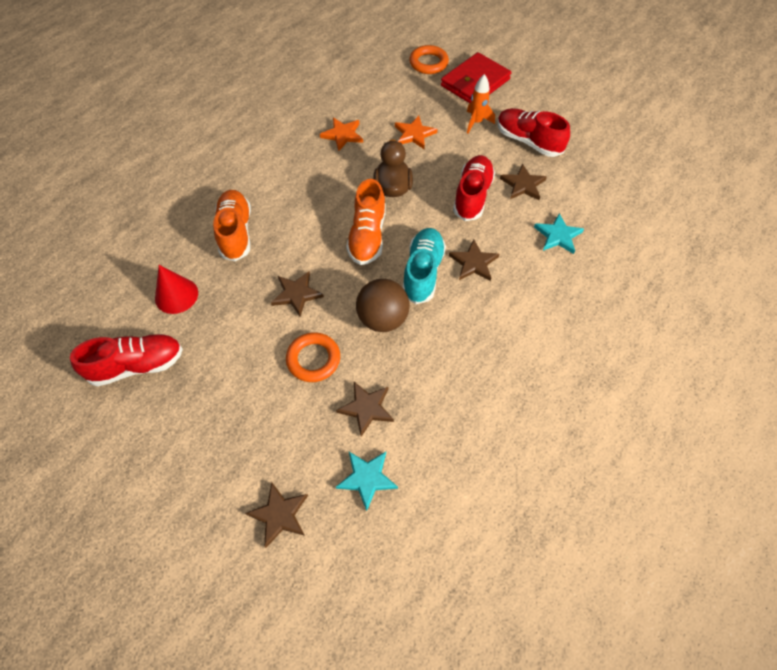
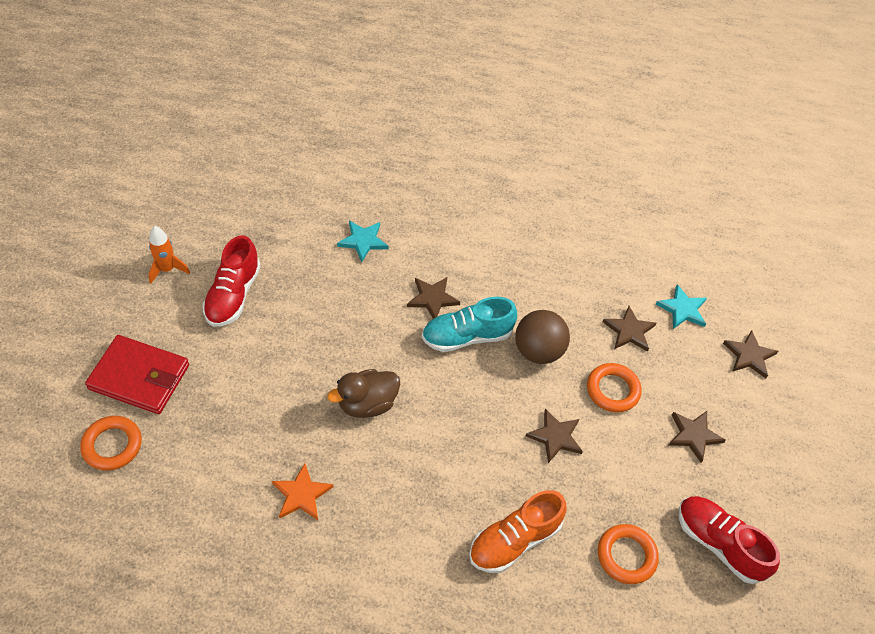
camera: 120 degrees left, 5 degrees down
red cone [155,265,198,314] -> orange ring [598,524,659,584]
orange shoe [346,179,386,265] -> none
orange star [395,116,438,149] -> none
red shoe [453,155,495,221] -> none
orange rocket [467,74,495,133] -> orange rocket moved to [148,226,190,284]
brown star [500,164,547,200] -> brown star moved to [669,411,726,463]

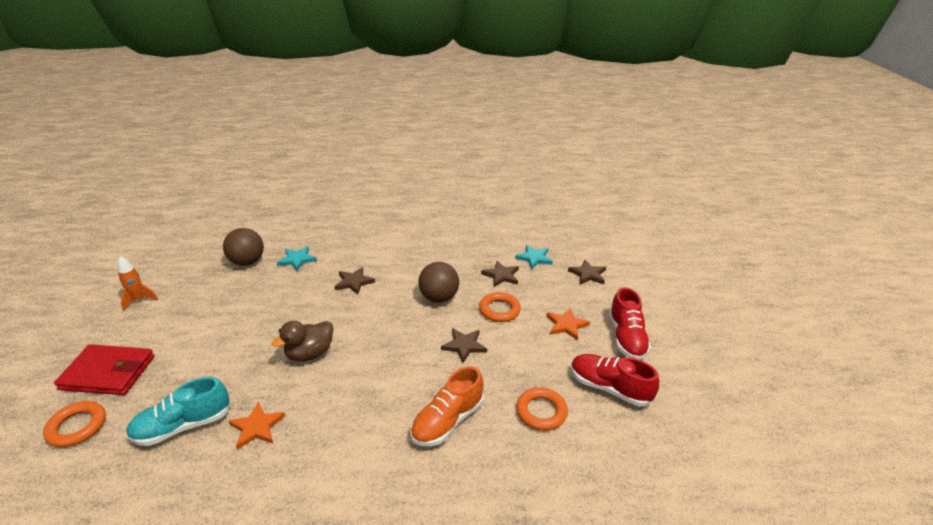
camera: 10 degrees left, 20 degrees down
red shoe [202,235,261,327] -> red shoe moved to [609,287,651,360]
turquoise shoe [422,297,517,352] -> turquoise shoe moved to [126,377,231,446]
brown star [669,411,726,463] -> orange star [546,308,590,341]
none -> brown ball [223,228,264,266]

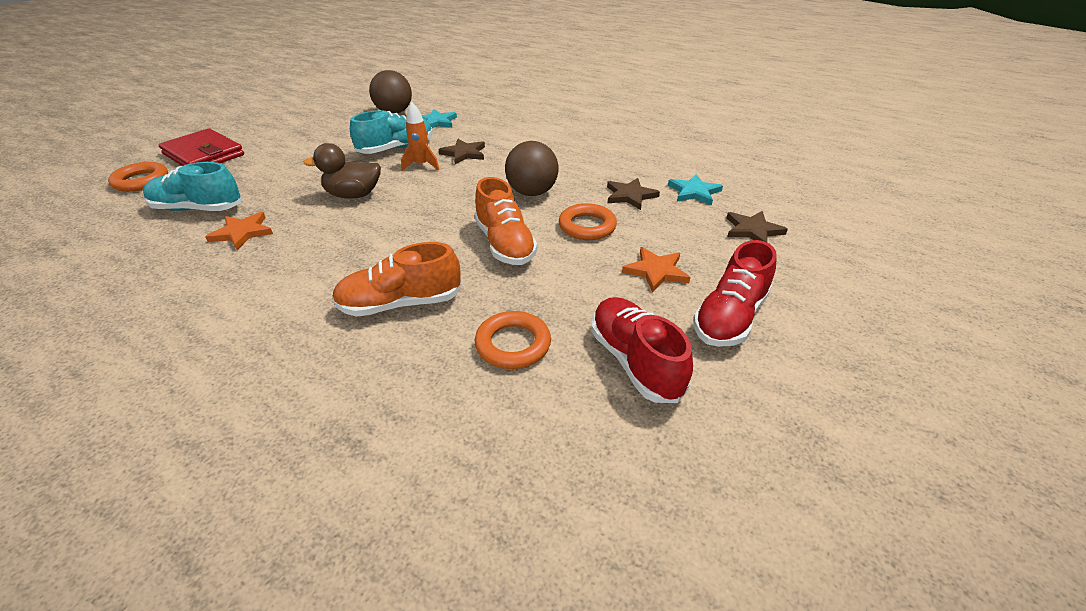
camera: 35 degrees right, 5 degrees up
orange rocket [118,256,158,311] -> orange rocket moved to [401,102,439,171]
brown star [441,328,487,363] -> orange shoe [474,177,537,265]
none -> turquoise shoe [350,110,433,154]

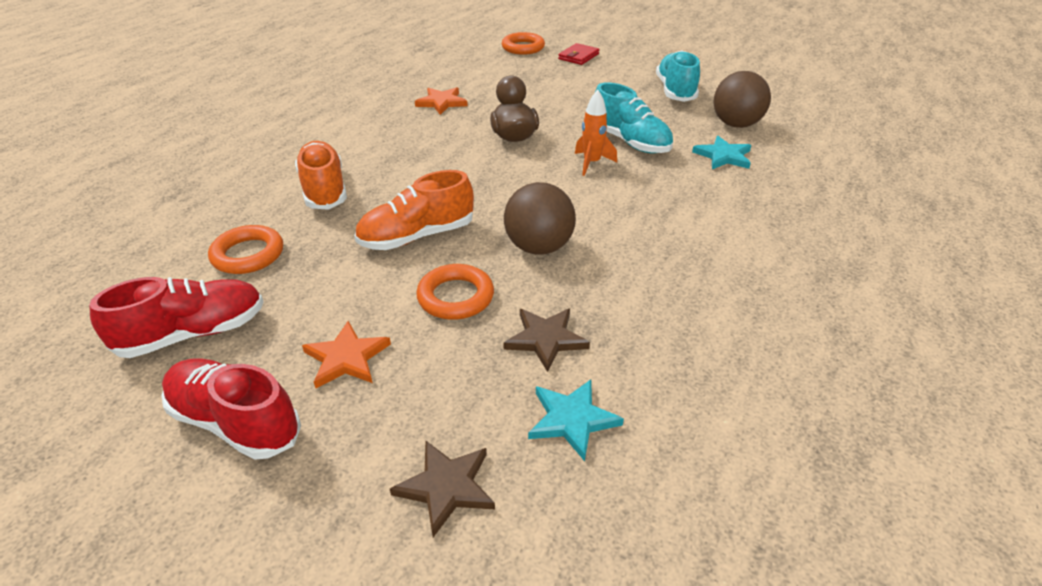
camera: 85 degrees right, 0 degrees up
turquoise shoe [143,162,242,211] -> turquoise shoe moved to [656,50,700,102]
red wallet [159,128,244,166] -> red wallet [558,43,600,65], size x0.56
brown star [439,139,485,164] -> none

